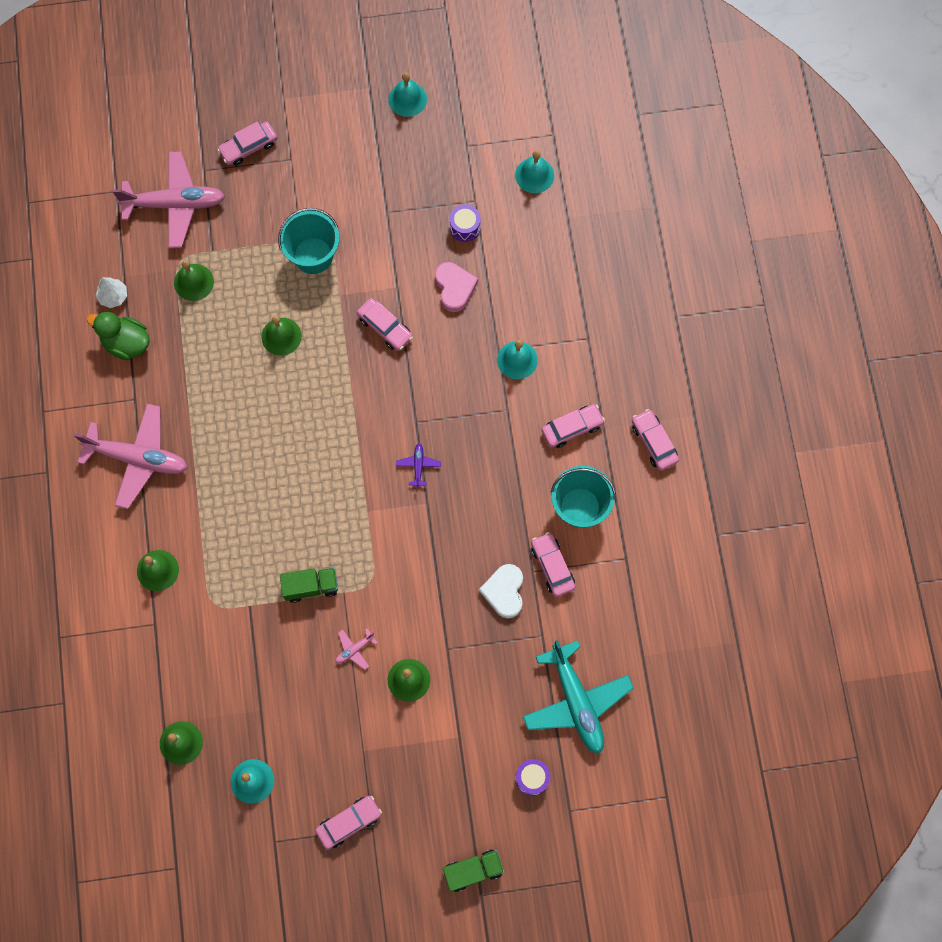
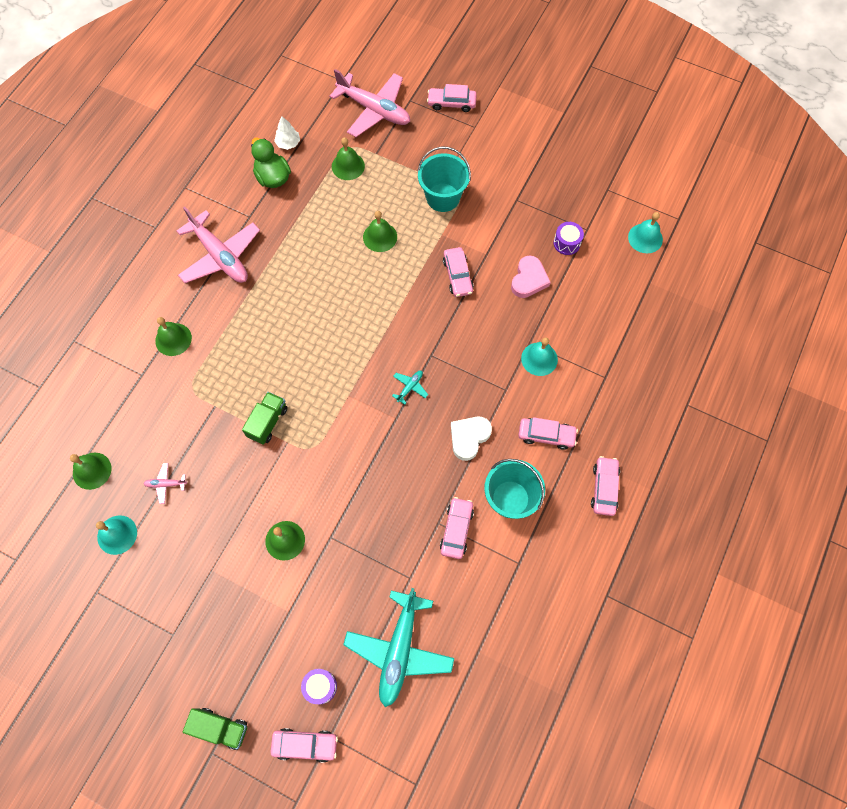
camera: 35 degrees right, 5 degrees down
green truck [280,568,338,603] -> green truck turned 90 degrees counterclockwise [242,392,287,445]
pink car [315,796,382,849] -> pink car moved to [270,728,338,763]
pink plane [335,629,378,670] -> pink plane moved to [143,463,187,504]
turquoise bell [388,73,427,117] -> none
purple plane [396,443,441,488] -> turquoise plane [392,371,428,405]
white heart [479,564,523,619] -> white heart moved to [451,417,492,461]

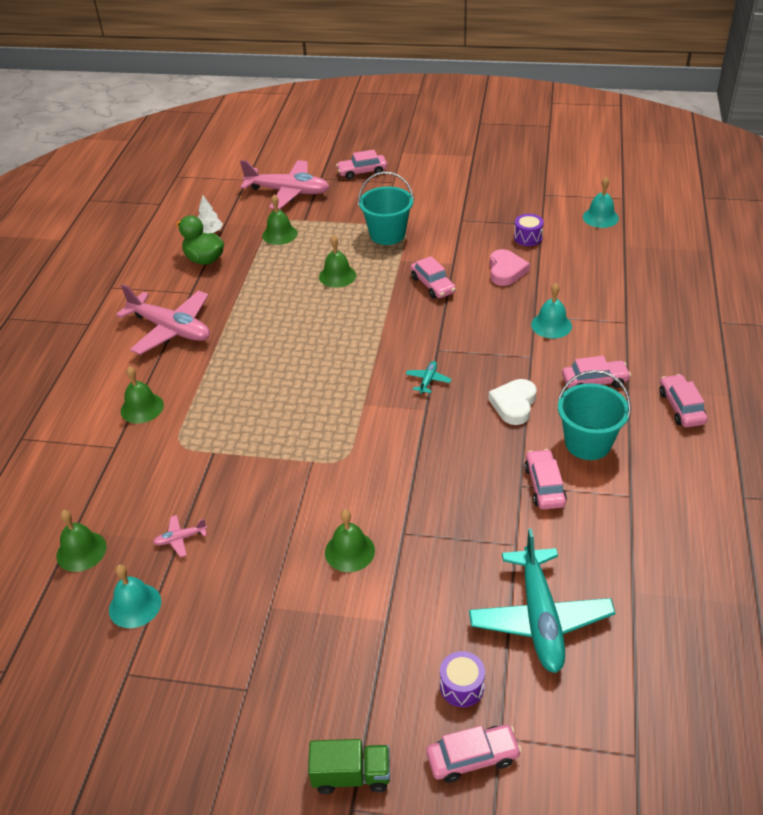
camera: 15 degrees left, 25 degrees down
green truck [242,392,287,445] -> none

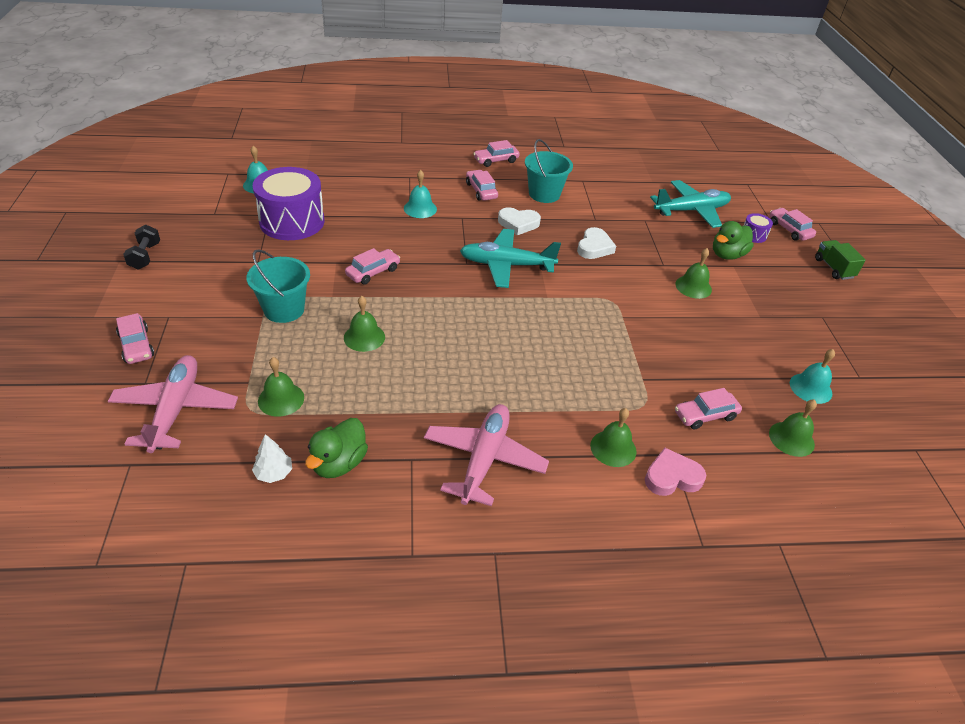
camera: 110 degrees left, 0 degrees up
pink plane [153,515,207,557] -> none
turquoise plane [406,361,451,394] -> turquoise plane [460,229,561,288], size x2.44
pink heart [490,249,530,286] -> pink heart moved to [645,448,706,496]
purple drum [514,214,544,246] -> purple drum [253,167,324,240], size x2.35
pink car [524,449,567,510] -> pink car moved to [675,388,742,430]
none -> black dumbbell [123,225,160,270]
none -> white heart [577,227,616,259]
none -> green duck [713,221,754,260]

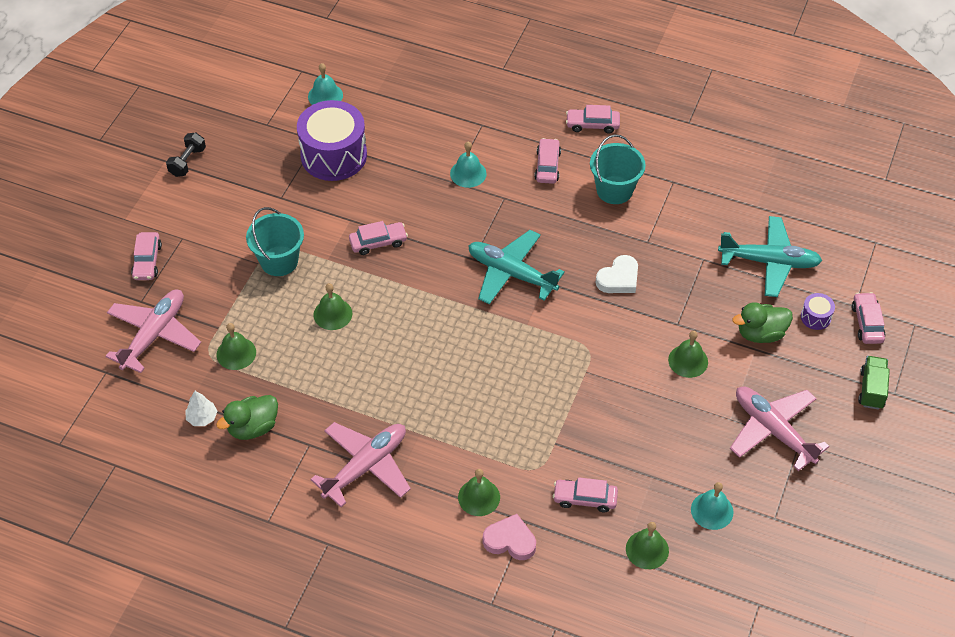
camera: 30 degrees right, 10 degrees up
white heart [498,207,541,235] -> none
none -> pink plane [730,386,830,471]

